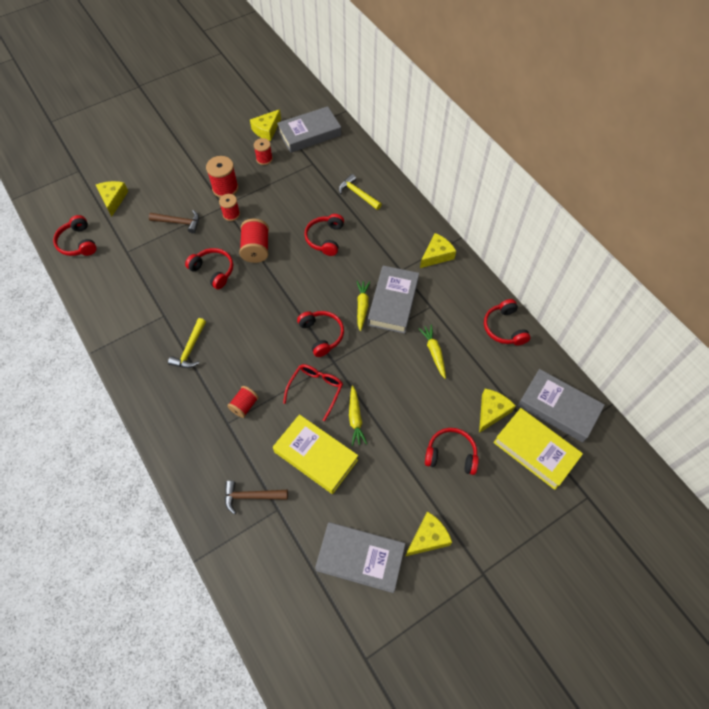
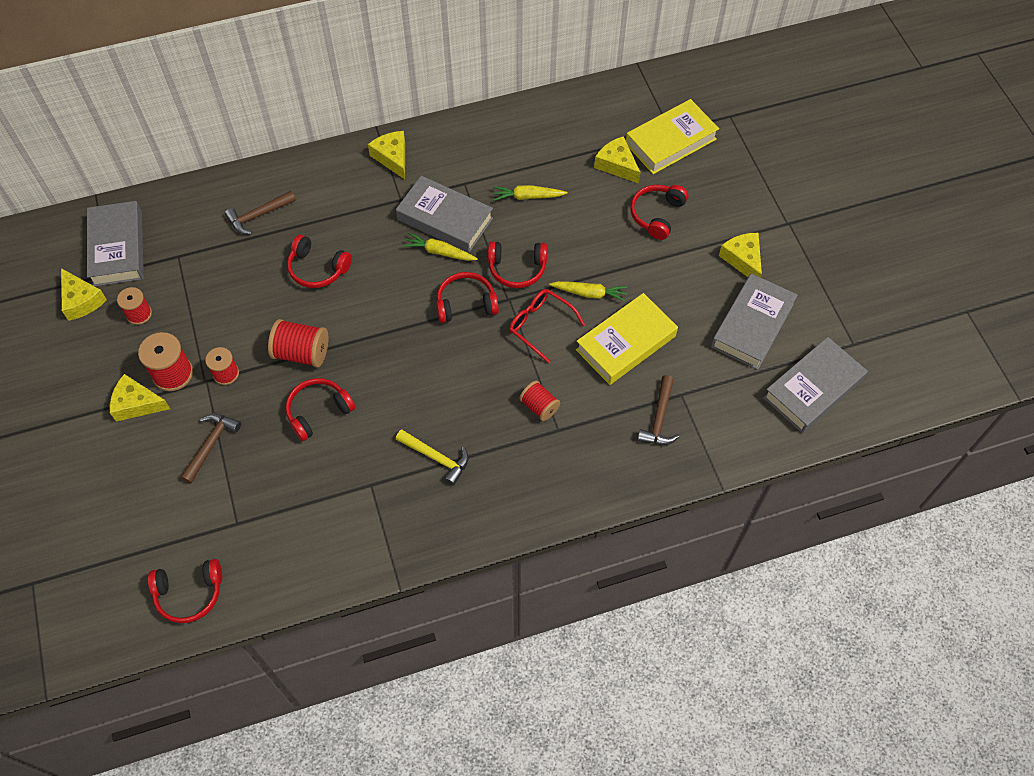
camera: 75 degrees left, 0 degrees up
yellow cheese [96,181,128,217] -> yellow cheese moved to [110,374,170,422]
yellow hammer [339,174,382,210] -> brown hammer [225,191,296,234]
red headphones [484,299,531,345] -> red headphones moved to [488,242,547,288]
grey book [518,369,605,443] -> grey book moved to [763,337,868,433]

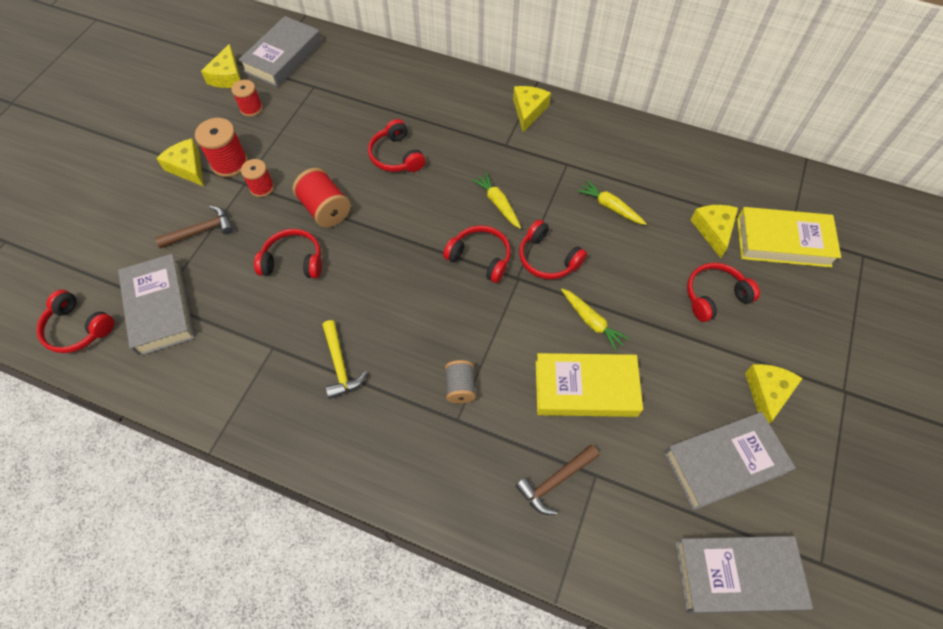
camera: 40 degrees right, 0 degrees up
brown hammer [225,191,296,234] -> none
grey book [396,176,493,253] -> grey book moved to [118,254,195,356]
red glasses [509,289,585,364] -> none
red spool [519,381,560,421] -> grey spool [445,360,476,403]

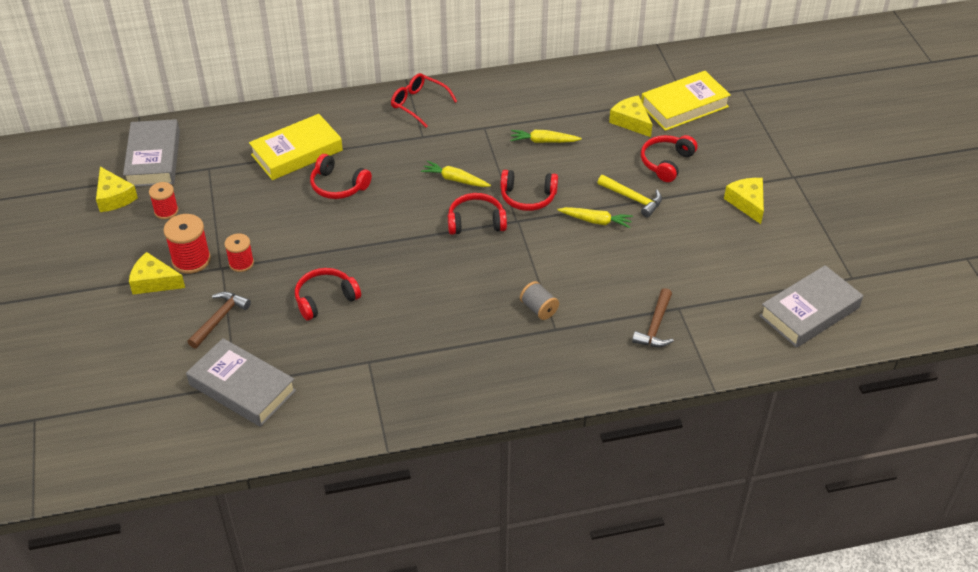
camera: 35 degrees left, 15 degrees down
red headphones [36,290,114,353] -> none
red spool [293,168,351,228] -> none
yellow hammer [322,320,367,399] -> yellow hammer moved to [598,175,662,217]
yellow cheese [513,86,551,132] -> red glasses [391,73,457,128]
yellow book [536,353,643,417] -> yellow book moved to [249,114,343,180]
grey book [664,412,796,510] -> none

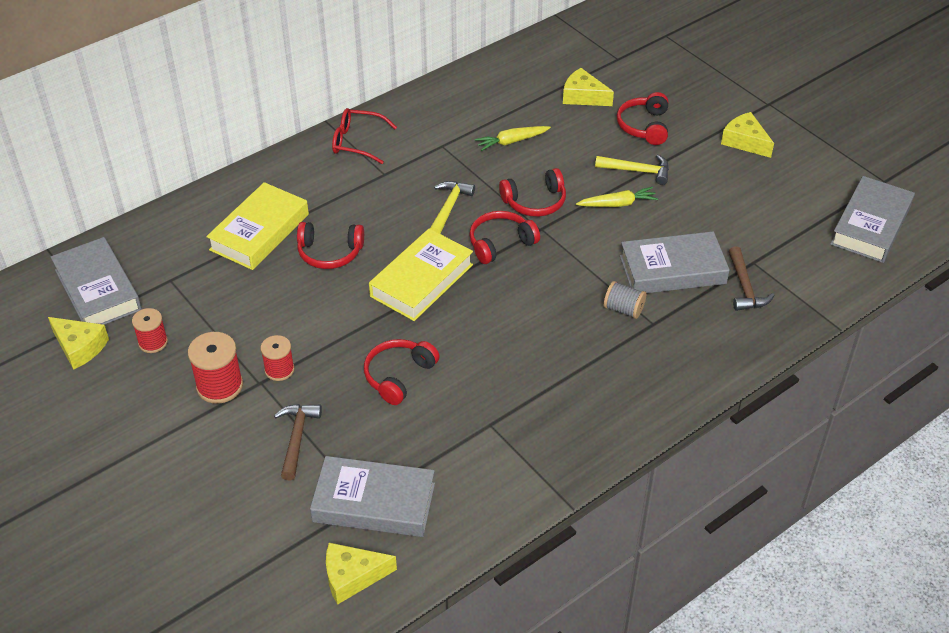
camera: 25 degrees left, 0 degrees up
yellow cheese [129,252,185,294] -> yellow cheese moved to [326,543,397,605]
yellow carrot [421,161,491,187] -> yellow hammer [430,181,475,234]
yellow book [641,71,731,131] -> yellow book moved to [369,228,473,321]
none -> grey book [620,231,730,293]

